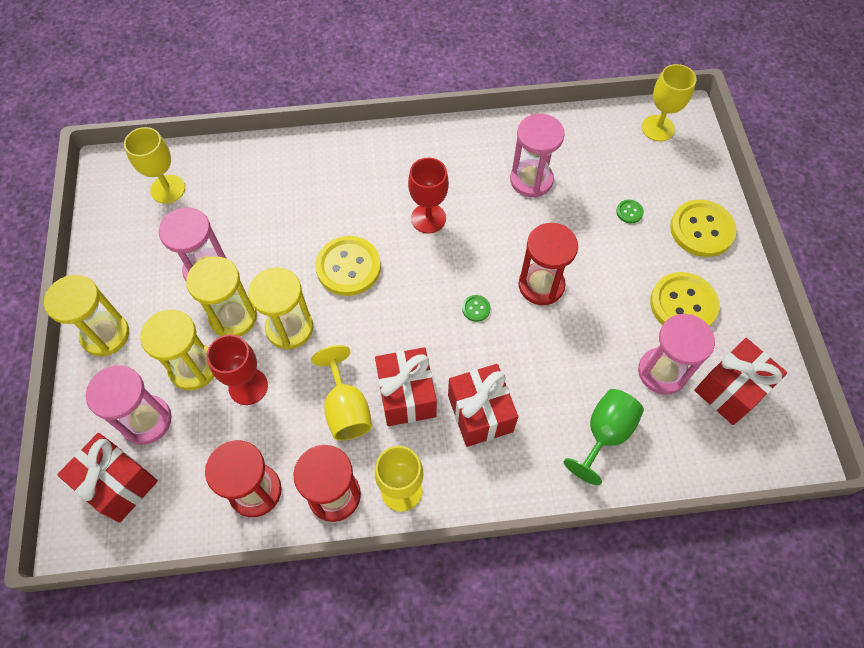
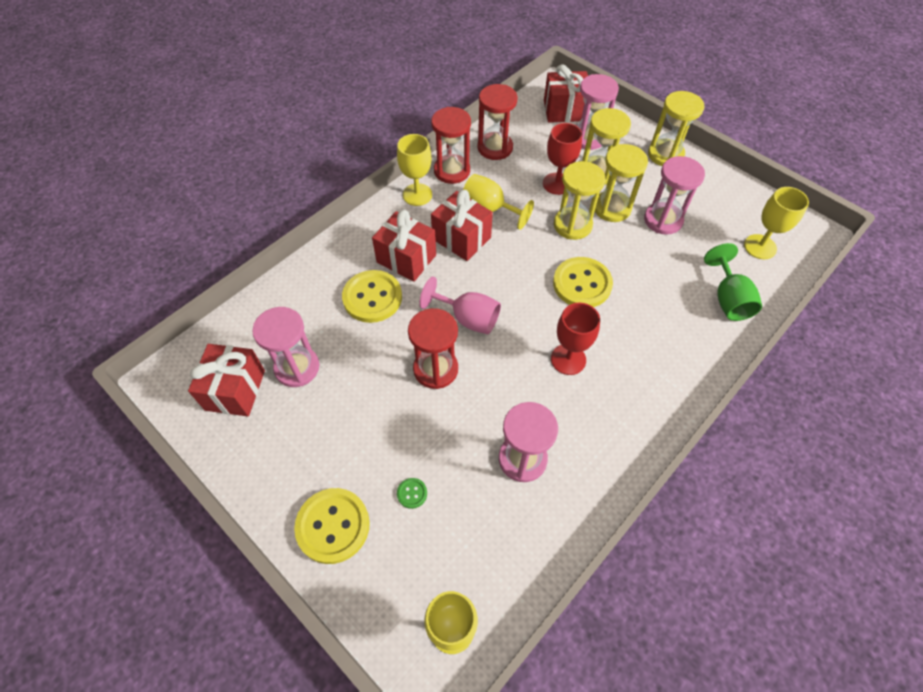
camera: 140 degrees right, 5 degrees down
green button [462,295,491,322] -> pink goblet [419,277,501,334]
green goblet [564,389,644,485] -> green goblet moved to [704,243,762,321]
yellow button [650,272,720,326] -> yellow button moved to [342,270,402,323]

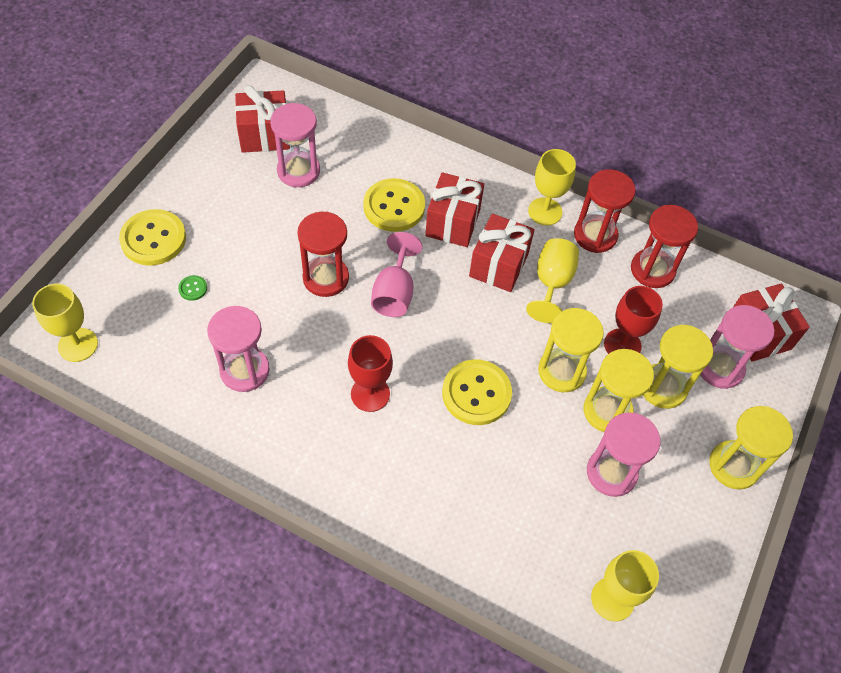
camera: 70 degrees right, 0 degrees up
green goblet [704,243,762,321] -> none

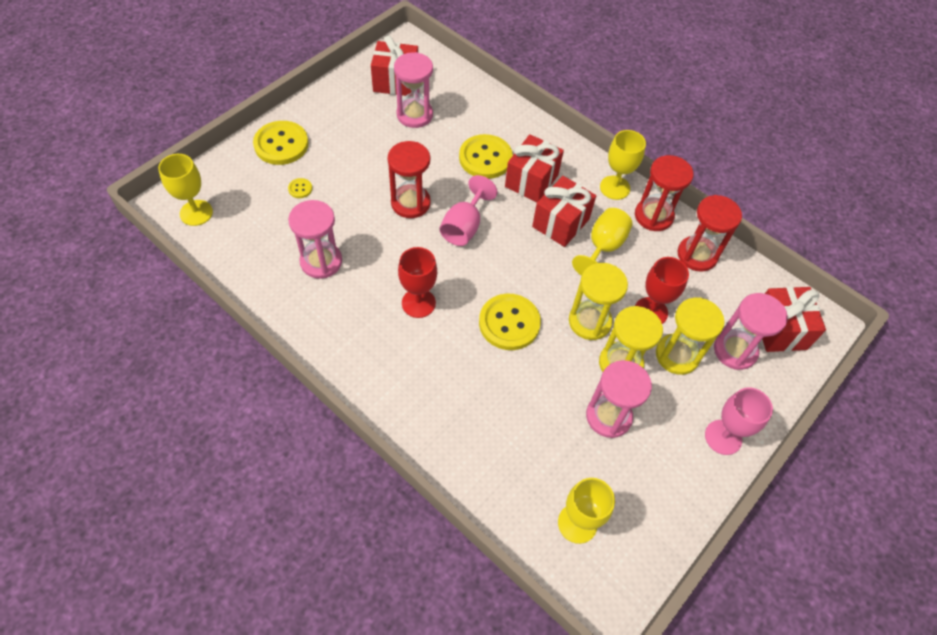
camera: 15 degrees right, 0 degrees up
green button [178,275,207,301] -> yellow button [288,178,312,198]
yellow hourglass [709,406,793,490] -> pink goblet [705,387,773,455]

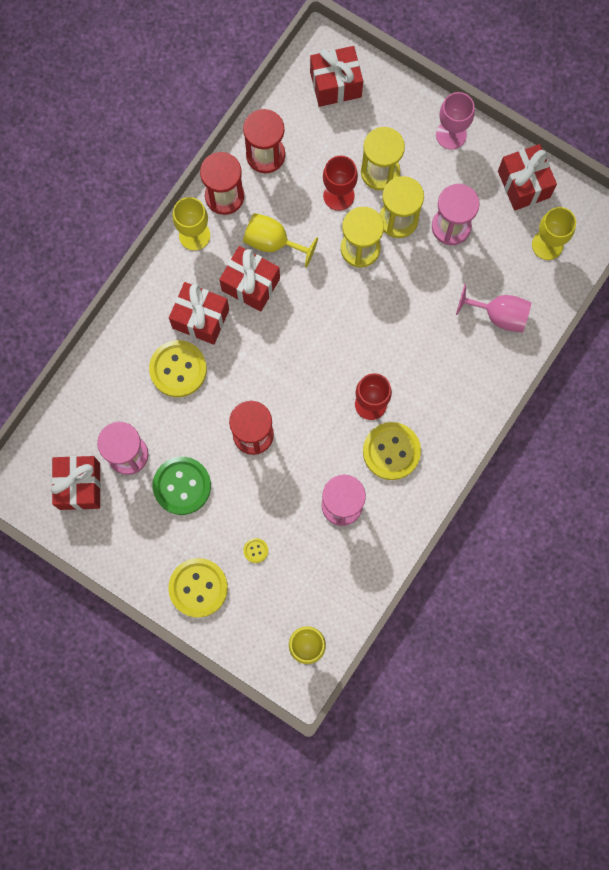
camera: 95 degrees left, 20 degrees up
pink goblet [439,175,498,246] -> pink goblet moved to [456,284,531,333]
yellow button [479,294,541,350] -> yellow button moved to [363,422,421,480]
pink hourglass [714,293,788,370] -> none
none -> green button [153,457,211,515]
none -> red gift [498,144,557,211]

